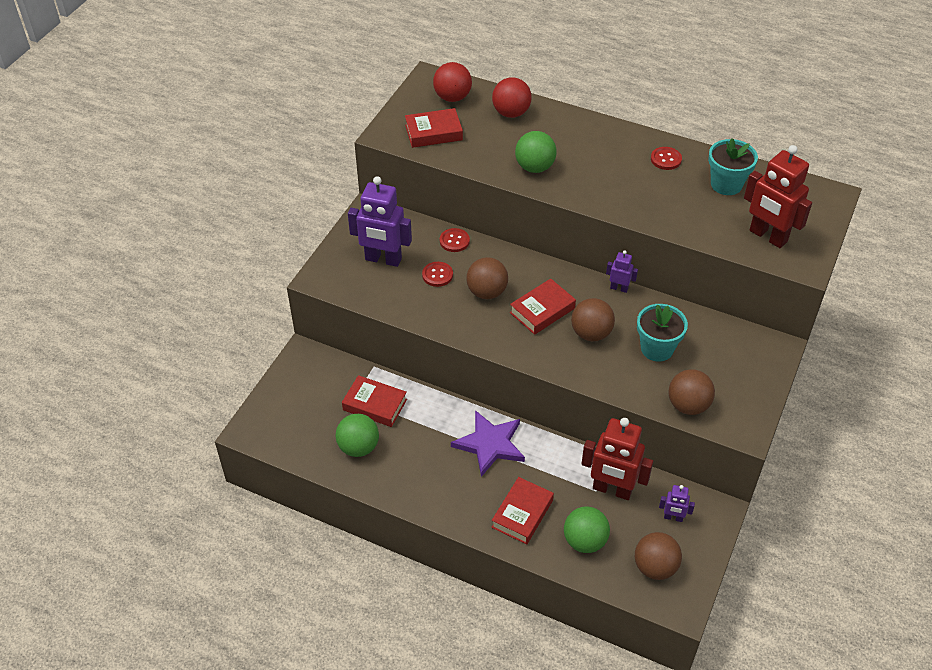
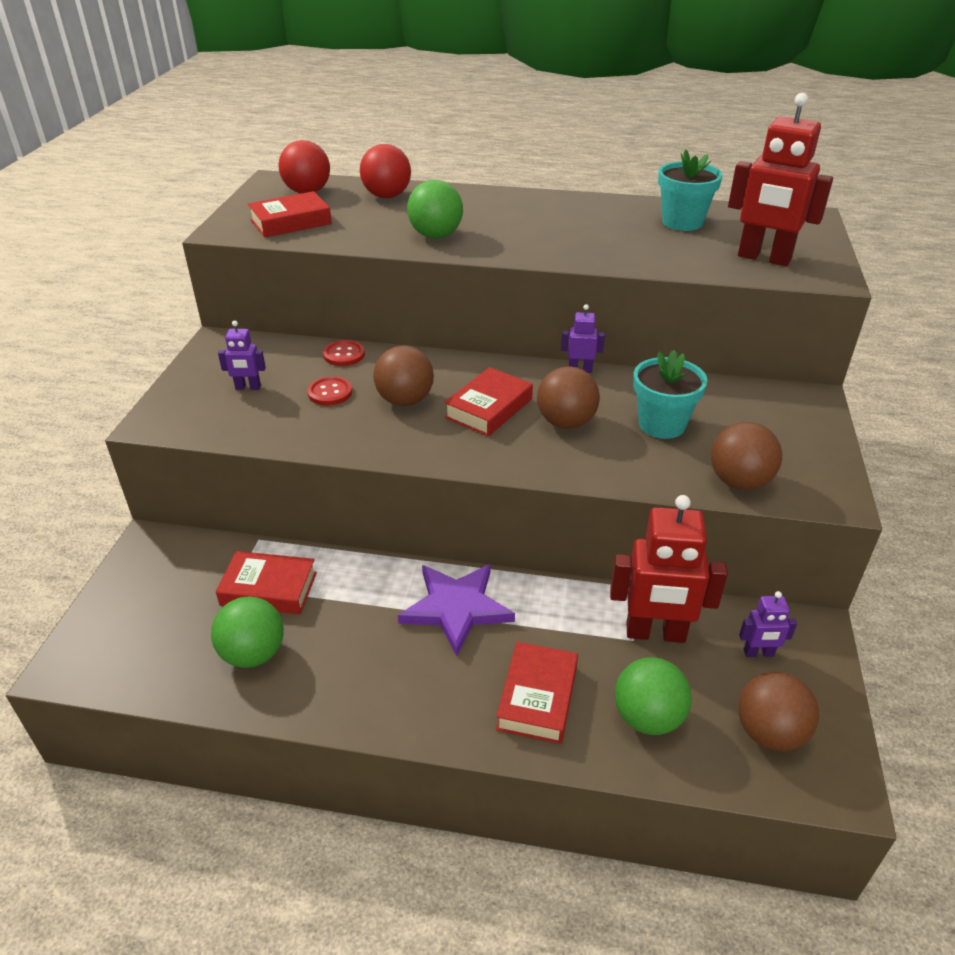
camera: 15 degrees left, 10 degrees down
purple robot [348,176,412,267] -> purple robot [218,321,266,390], size x0.48
red button [651,147,682,170] -> none

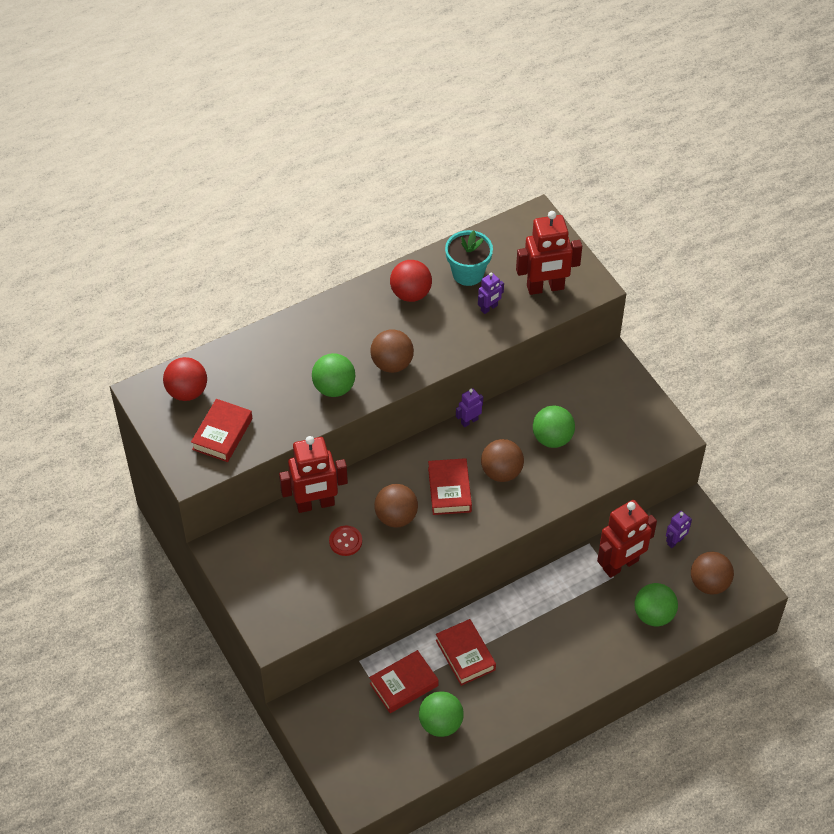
camera: 40 degrees left, 15 degrees up
purple robot [218,321,266,390] -> purple robot moved to [478,272,504,314]
red button [323,340,365,366] -> red robot [279,436,348,513]
red ball [360,144,411,198] -> red ball moved to [390,260,432,302]
purple star [398,564,515,656] -> none
red book [496,642,578,744] -> red book moved to [436,619,496,686]
turquoise flower pot [633,350,707,439] -> green ball [533,406,575,448]
brown ball [711,422,782,490] -> brown ball moved to [370,329,414,373]

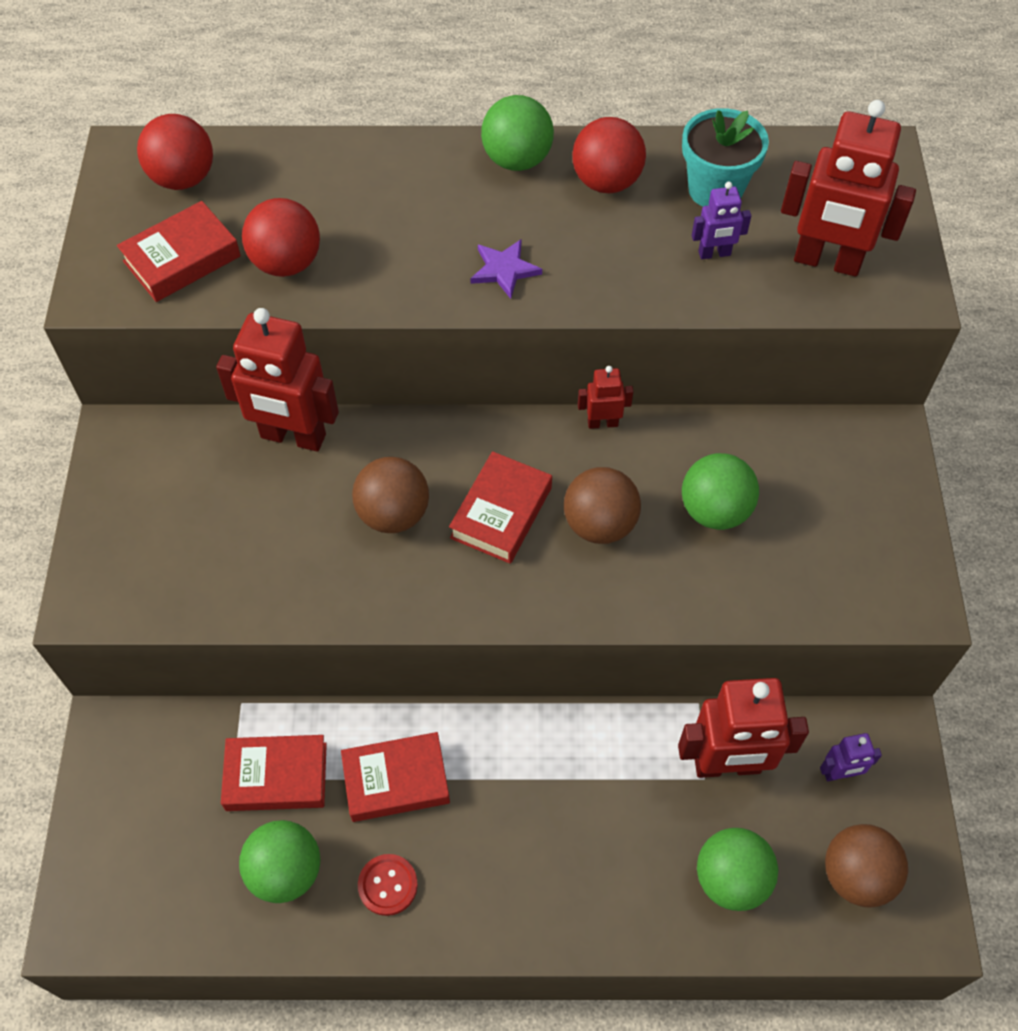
camera: 30 degrees right, 5 degrees up
green ball [312,353,355,397] -> green ball moved to [481,95,554,171]
red button [329,526,362,556] -> red button moved to [358,854,418,916]
brown ball [370,329,414,373] -> purple star [470,239,542,299]
red book [436,619,496,686] -> red book turned 75 degrees clockwise [341,732,450,822]
purple robot [456,388,483,427] -> red robot [578,366,633,429]
none -> red ball [242,198,320,277]

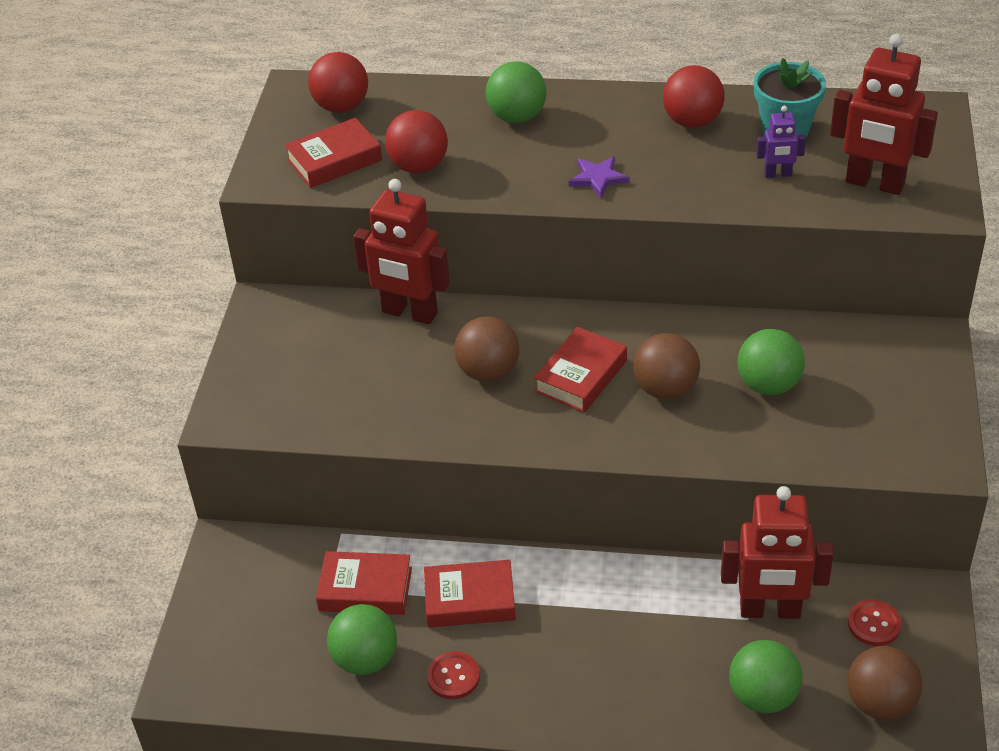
camera: 10 degrees right, 15 degrees down
green ball [481,95,554,171] -> green ball moved to [486,62,546,123]
red robot [578,366,633,429] -> none
purple robot [820,733,882,781] -> red button [848,600,902,646]

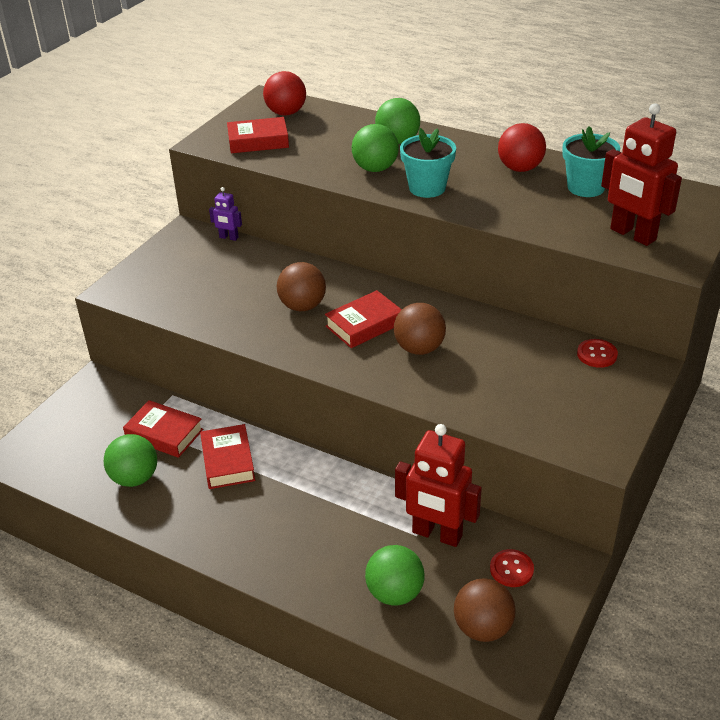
camera: 20 degrees right, 5 degrees down
red robot [353,179,450,324] -> none
red ball [385,110,448,173] -> none
red book [424,560,516,628] -> red book turned 60 degrees clockwise [200,424,255,489]
red button [427,652,480,699] -> red button moved to [577,339,618,368]
purple star [569,156,629,198] -> turquoise flower pot [400,128,456,198]
green ball [737,329,805,395] -> green ball moved to [352,124,399,172]
purple robot [756,106,806,178] -> purple robot moved to [209,187,242,241]

